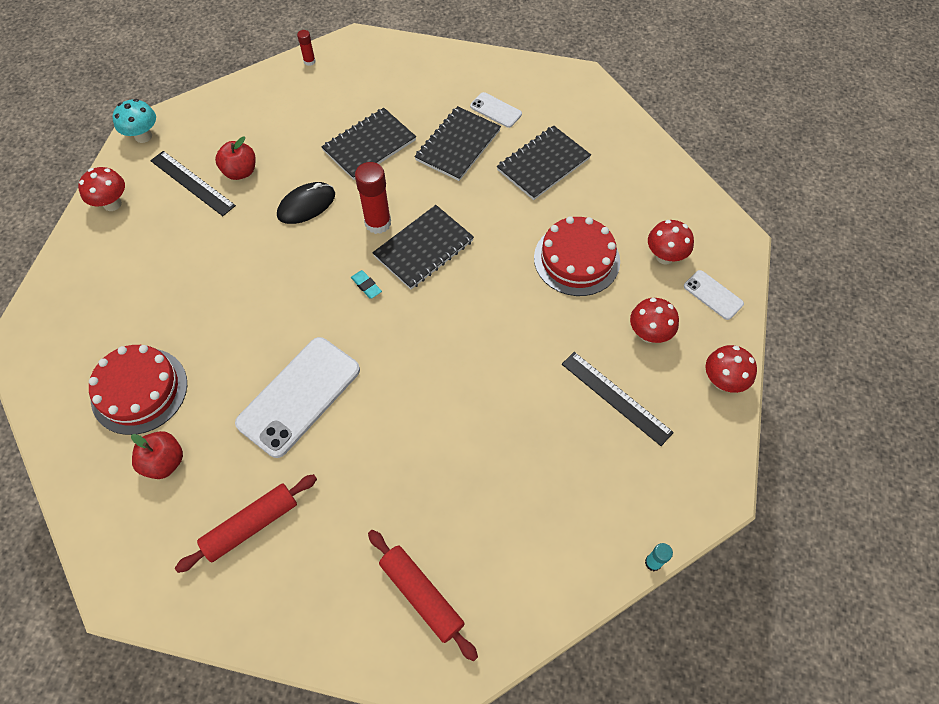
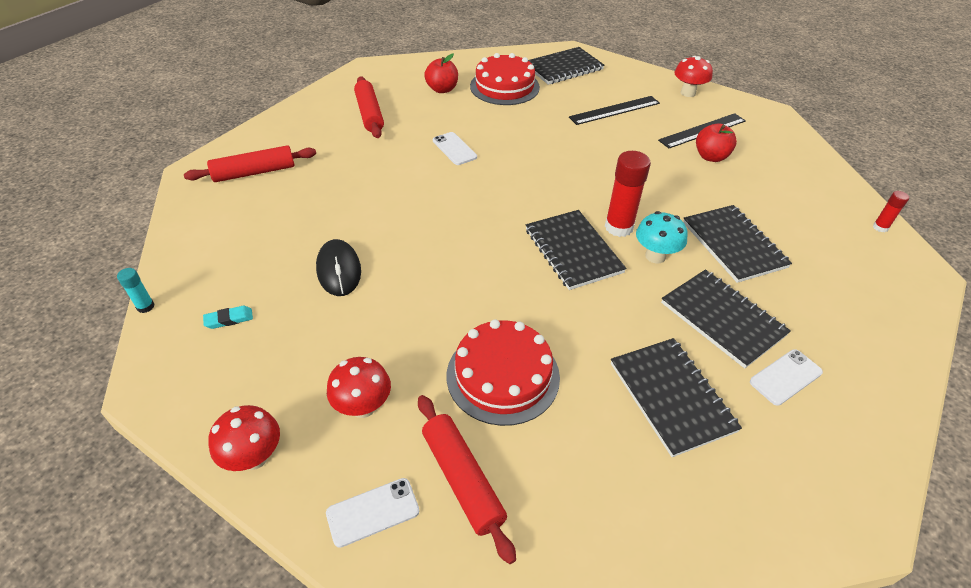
camera: 110 degrees right, 15 degrees down
turquoise mushroom [112,99,156,143] -> turquoise mushroom moved to [636,211,688,264]
white phone [235,337,360,458] -> white phone [433,132,477,165], size x0.49
black mouse [277,182,335,224] -> black mouse moved to [316,239,361,296]
turquoise eraser [351,270,382,299] -> turquoise eraser moved to [203,306,253,329]
black ruler [562,352,674,446] -> black ruler moved to [569,96,660,125]
red mushroom [648,220,694,264] -> red rolling pin [418,395,516,564]
none -> black notebook [528,47,604,85]

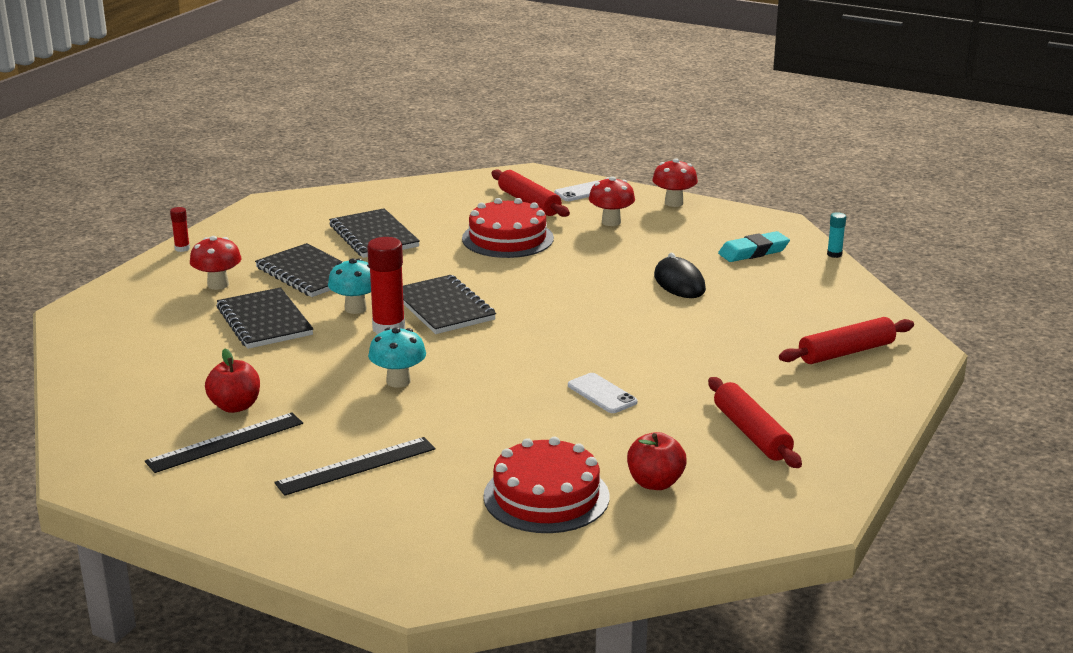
camera: 175 degrees right, 20 degrees down
turquoise eraser [203,306,253,329] -> turquoise eraser [718,231,790,262], size x1.76
black notebook [528,47,604,85] -> none
red mushroom [674,56,713,97] -> red mushroom moved to [190,236,241,290]
white phone [750,349,823,406] -> none
red glue stick [873,191,909,232] -> red glue stick moved to [170,207,190,252]
none -> turquoise mushroom [368,327,426,388]

